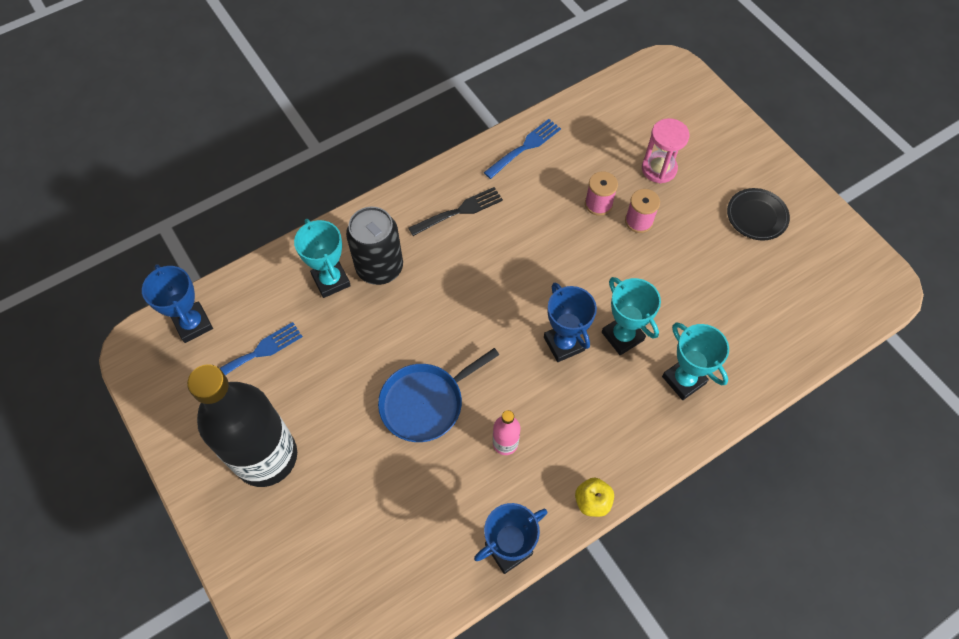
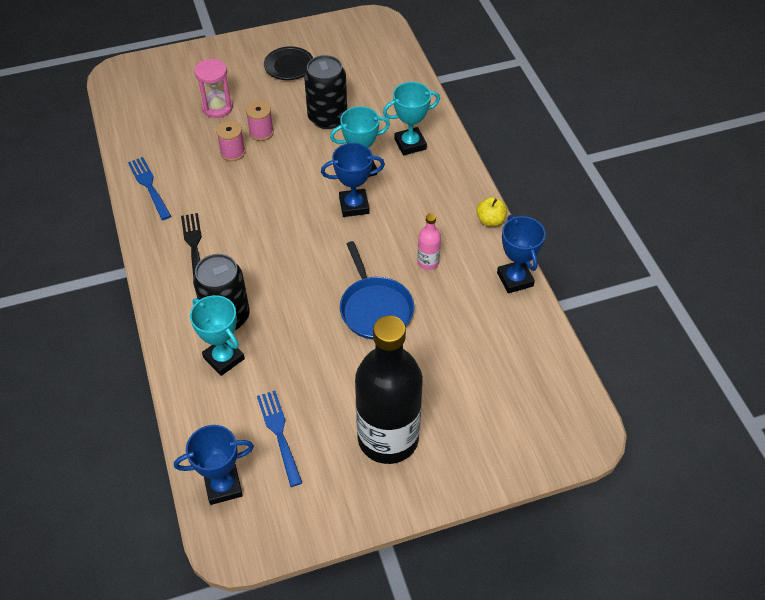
camera: 75 degrees left, 10 degrees down
turquoise trophy [294,219,351,298] -> turquoise trophy turned 60 degrees clockwise [190,295,245,376]
none -> black can [304,55,347,129]

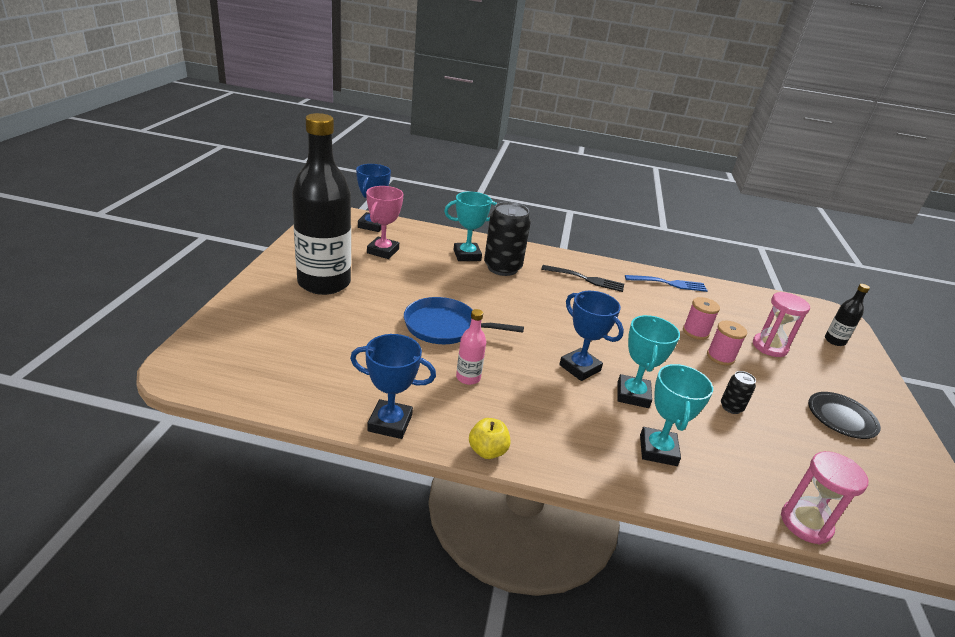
camera: 115 degrees right, 20 degrees down
blue fork [257,391,302,487] -> pink trophy [366,186,404,259]
black can [304,55,347,129] -> black can [721,371,756,414], size x0.47
blue trophy [321,143,385,217] -> blue trophy turned 60 degrees counterclockwise [559,291,624,381]
none -> pink hourglass [781,451,868,545]
none -> black bottle [825,284,870,346]

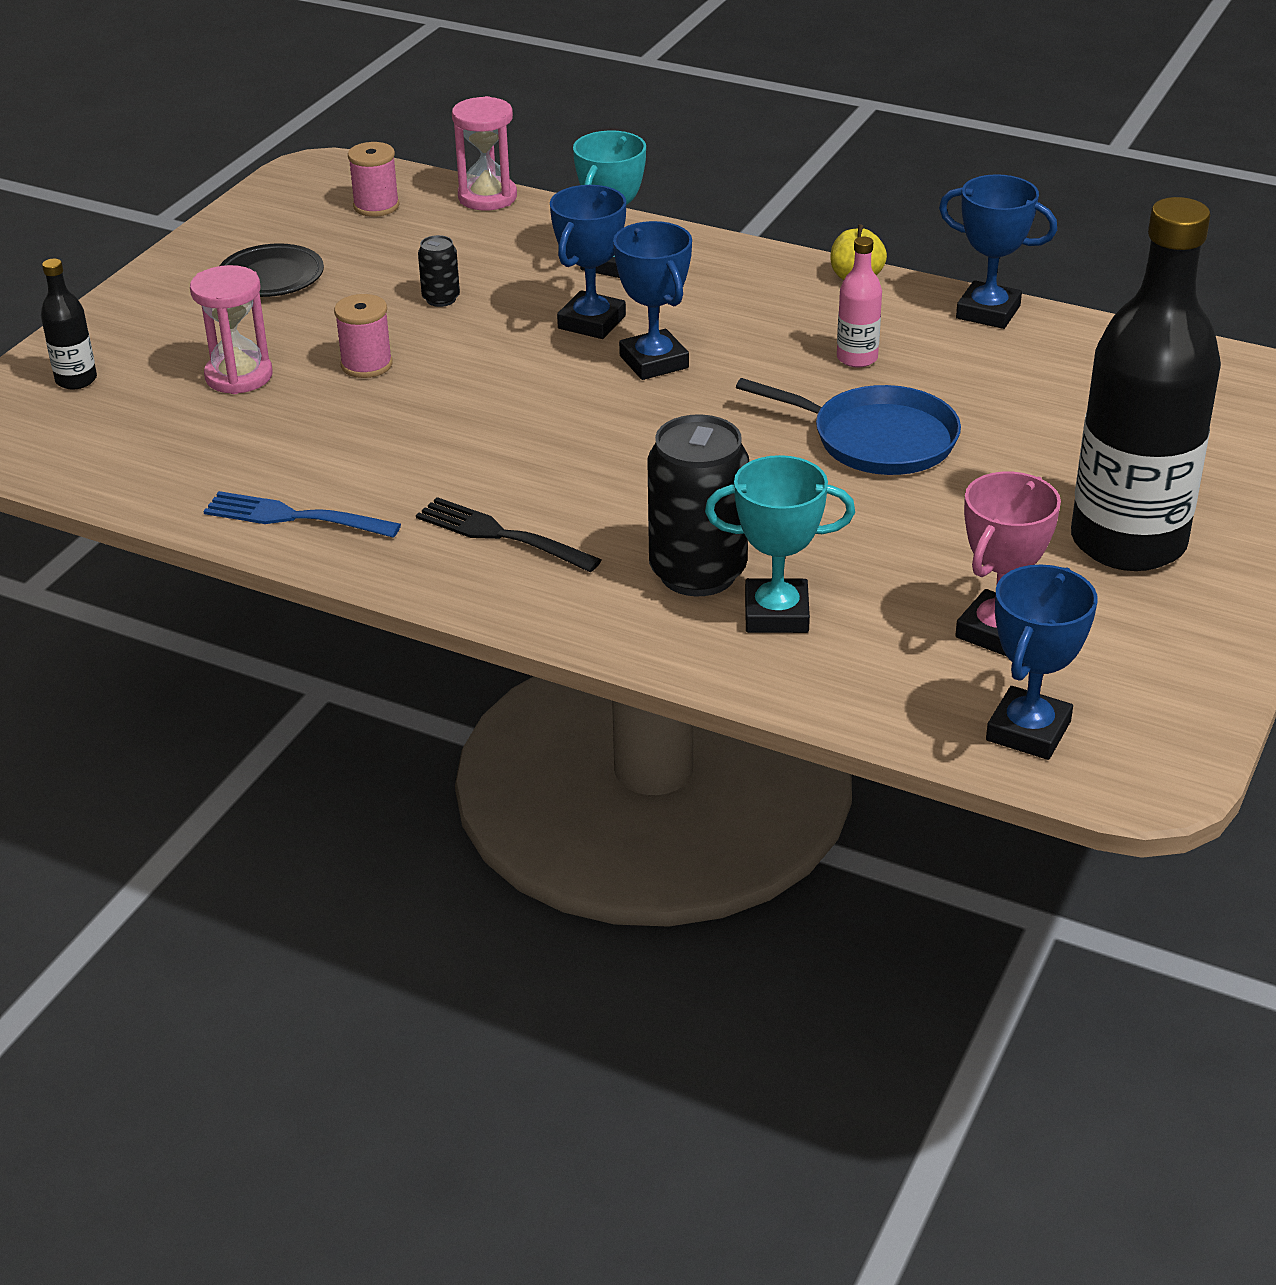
camera: 160 degrees left, 5 degrees up
turquoise trophy [617,315,680,408] -> blue trophy [550,185,626,339]
pink spool [683,297,720,340] -> pink spool moved to [348,142,400,217]

